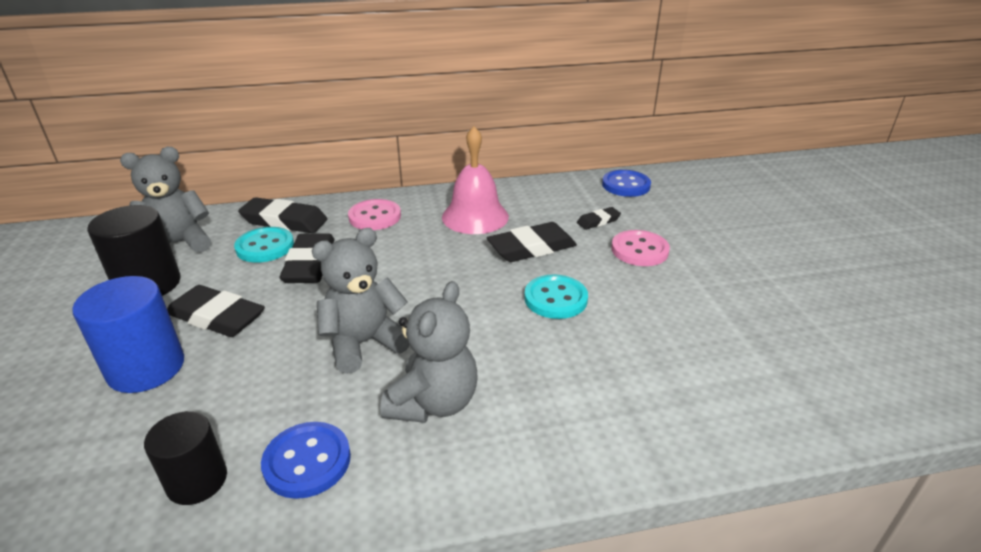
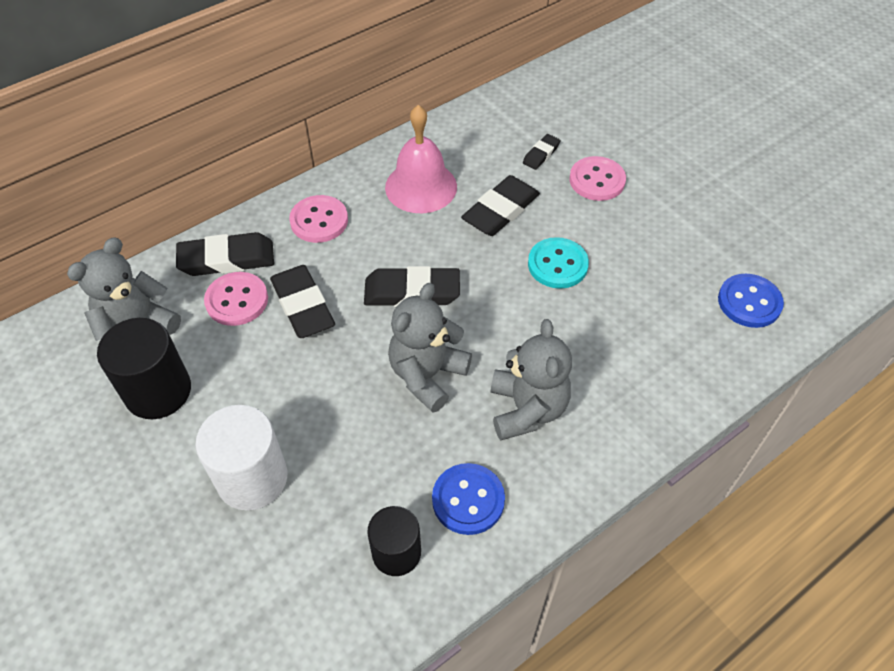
camera: 25 degrees left, 20 degrees up
blue cylinder [72,276,184,393] -> white cylinder [195,405,287,510]
black eraser [167,285,265,337] -> black eraser moved to [364,266,460,307]
turquoise button [234,227,294,263] -> pink button [204,272,268,326]
blue button [602,170,651,197] -> blue button moved to [718,274,784,328]

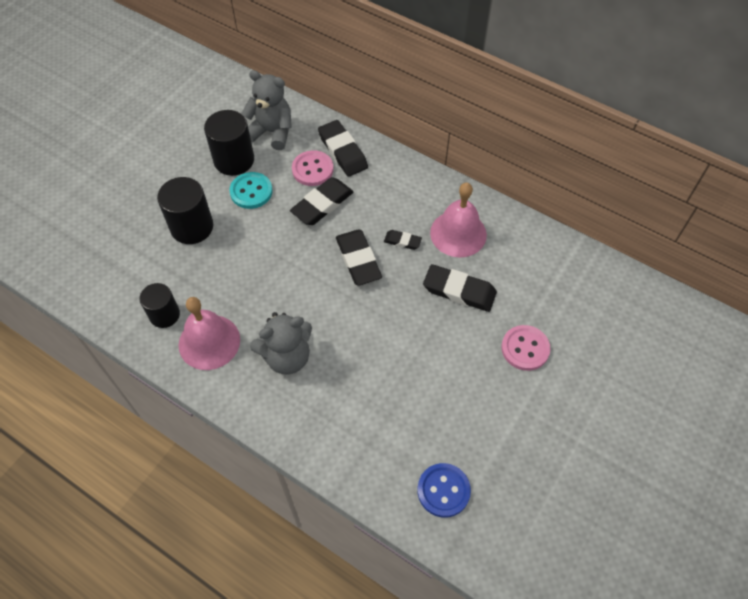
camera: 70 degrees right, 5 degrees up
white cylinder [195,405,287,510] -> black cylinder [157,177,213,244]
pink button [289,195,348,243] -> none
grey teddy bear [388,283,472,413] -> none
blue button [432,463,505,535] -> pink bell [179,297,240,370]
black eraser [523,134,560,170] -> black eraser moved to [384,230,422,250]
turquoise button [528,237,589,289] -> turquoise button moved to [229,172,273,209]

